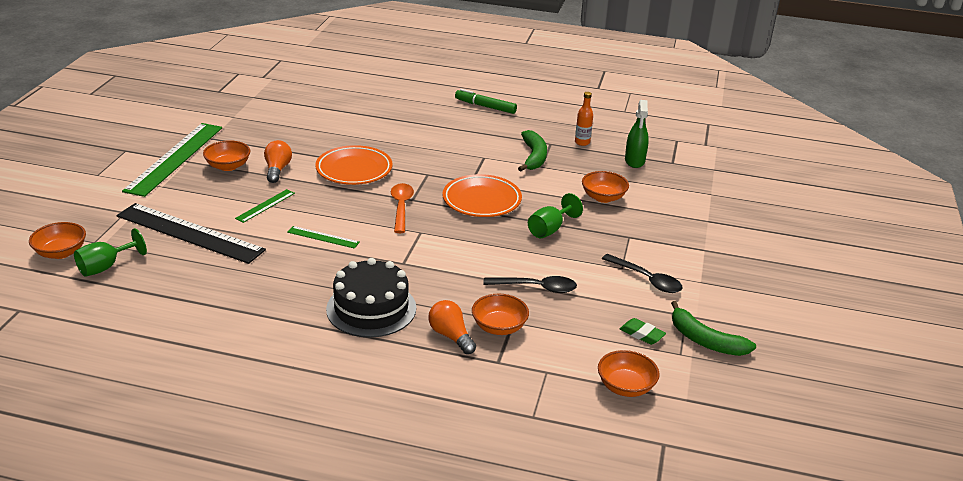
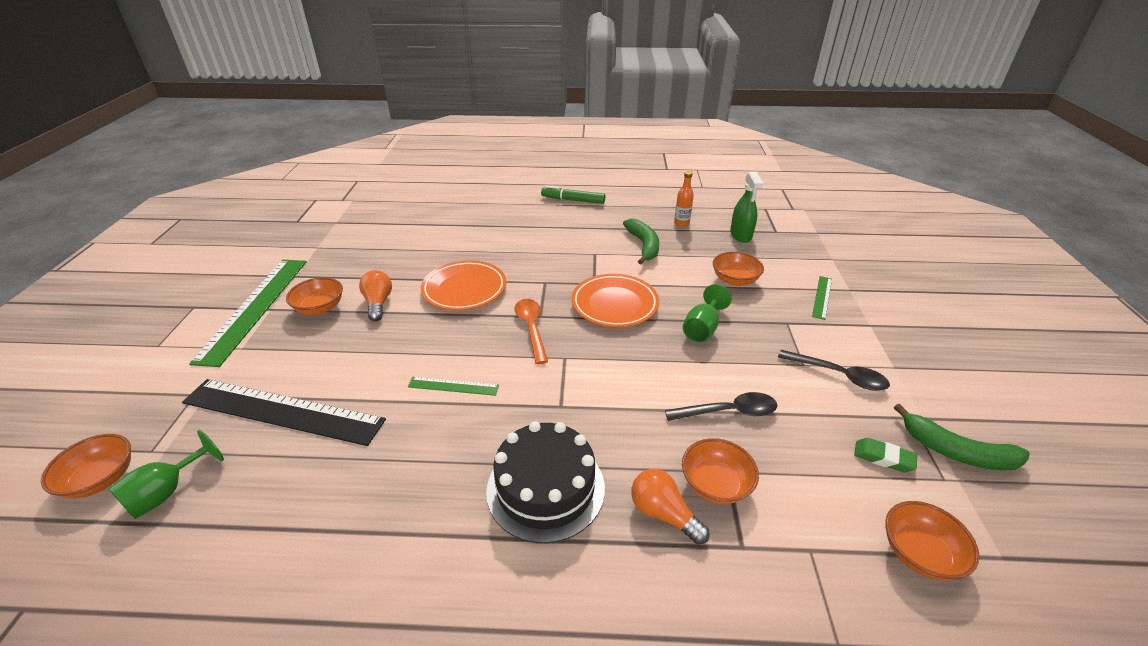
camera: 10 degrees left, 5 degrees up
green ruler [235,189,295,223] -> green ruler moved to [812,276,832,320]

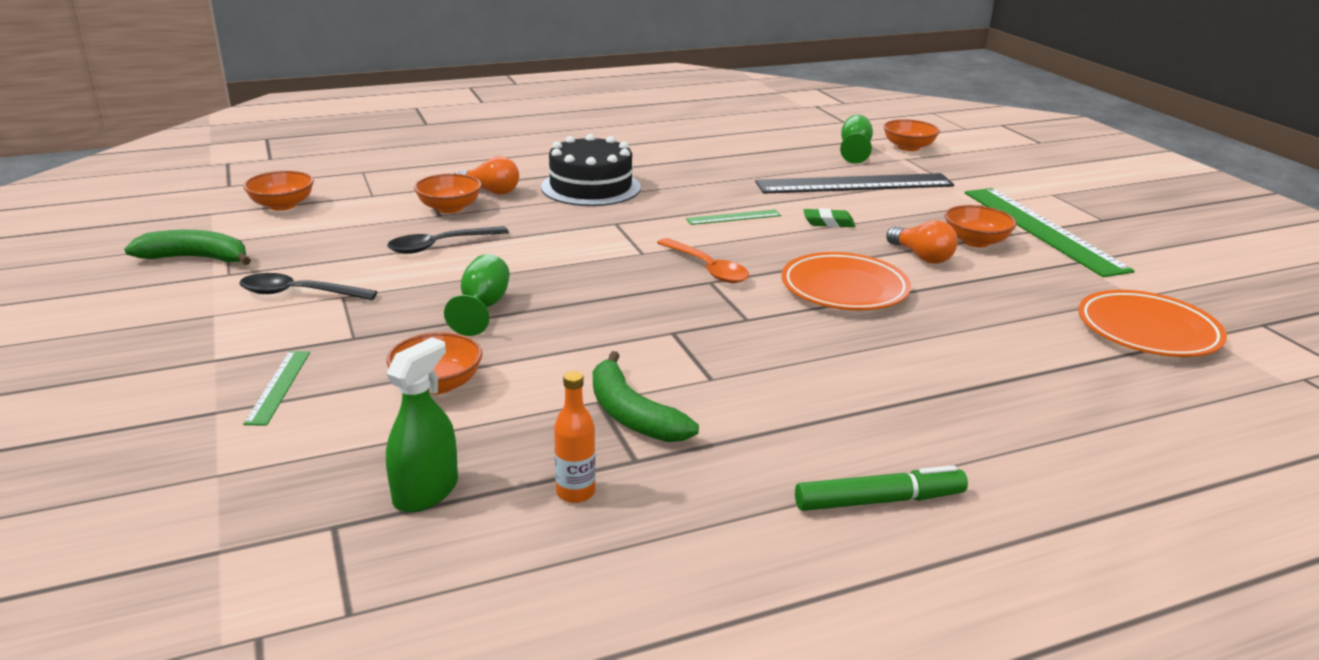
camera: 155 degrees right, 10 degrees down
orange plate [571,274,659,327] -> orange plate moved to [1078,290,1227,357]
green spray bottle [730,172,763,243] -> green spray bottle turned 60 degrees clockwise [386,337,458,512]
green eraser [854,438,917,472] -> green eraser moved to [804,208,855,227]

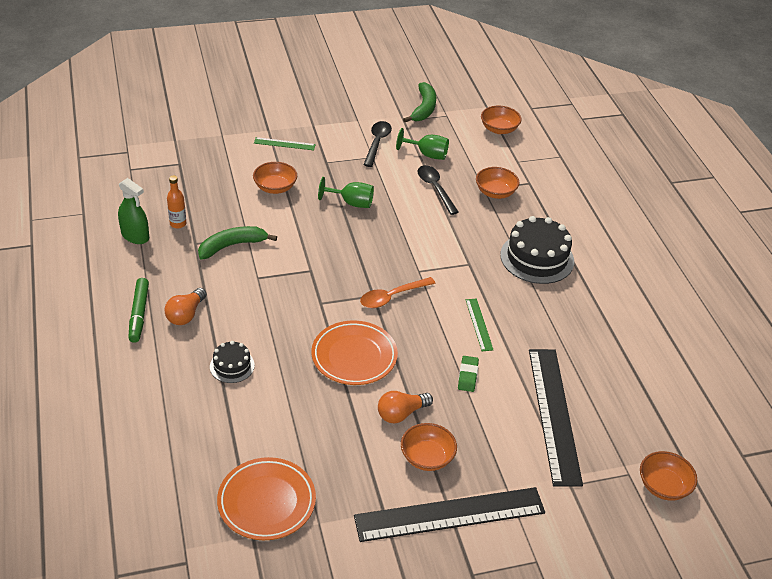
camera: 95 degrees right, 15 degrees up
green spray bottle [386,337,458,512] -> green spray bottle moved to [118,178,149,244]
orange light bulb [454,156,519,195] -> orange light bulb moved to [165,288,207,325]
green goblet [840,115,873,164] -> green goblet moved to [396,128,449,160]
green ruler [965,188,1135,277] -> black ruler [354,487,545,542]
none -> black cake [210,341,255,383]

